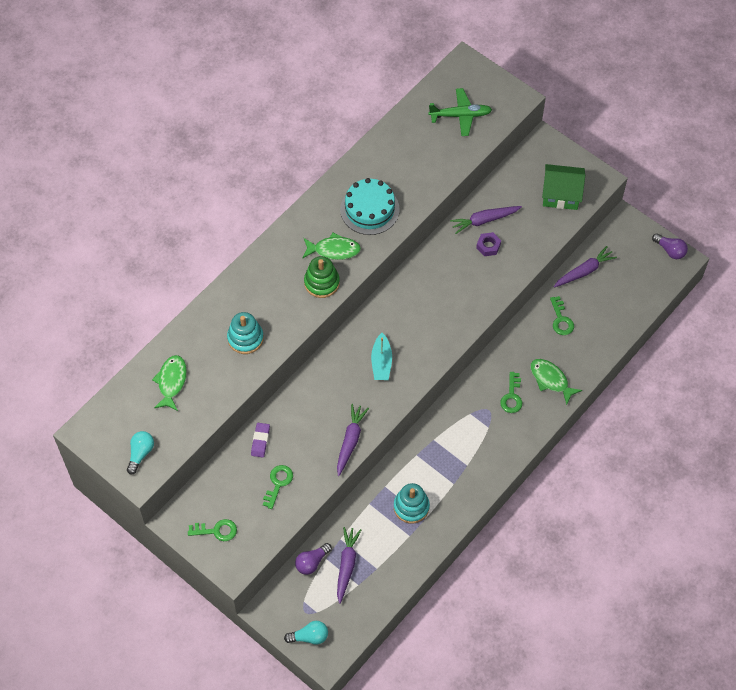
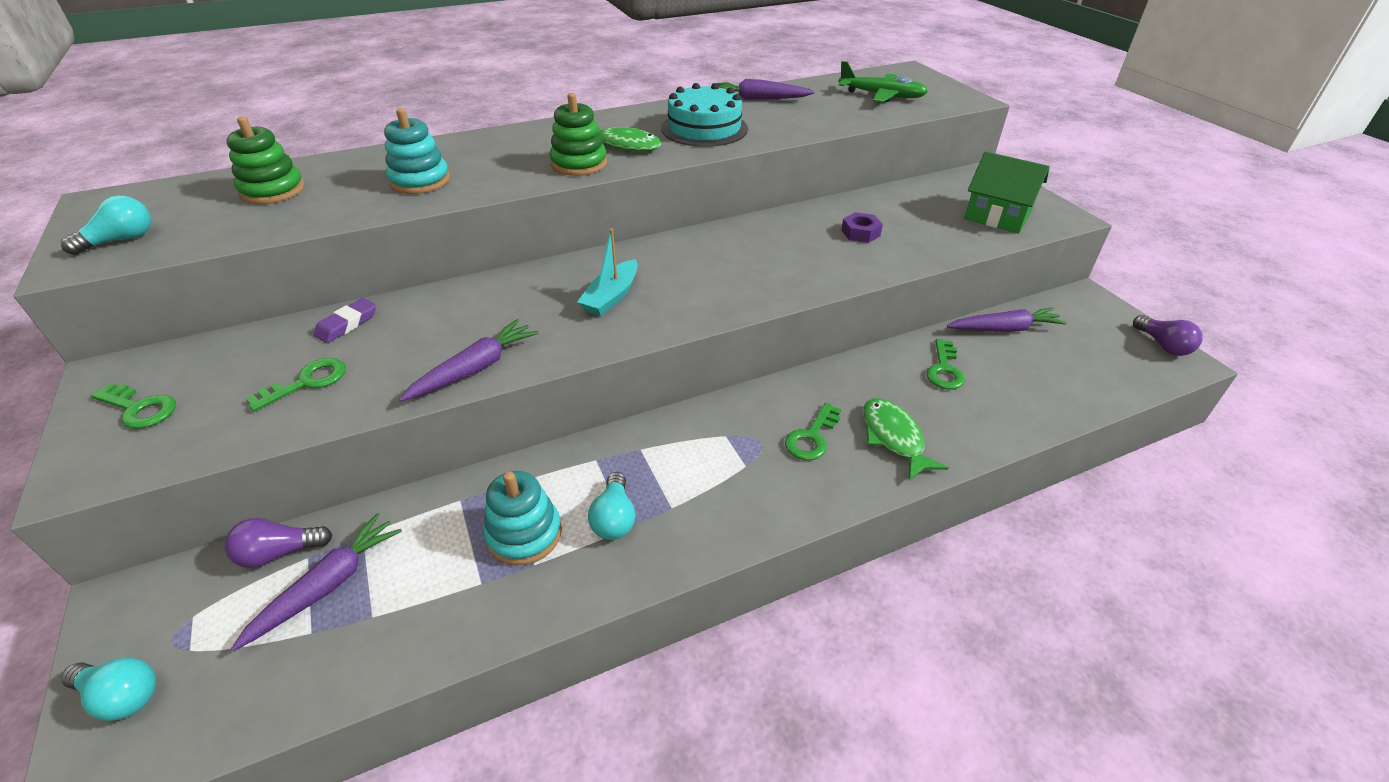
camera: 25 degrees right, 20 degrees down
green fish [152,355,187,411] -> green stacking toy [226,116,305,204]
purple carrot [450,206,522,234] -> purple carrot moved to [712,79,815,99]
none -> turquoise light bulb [588,472,635,540]

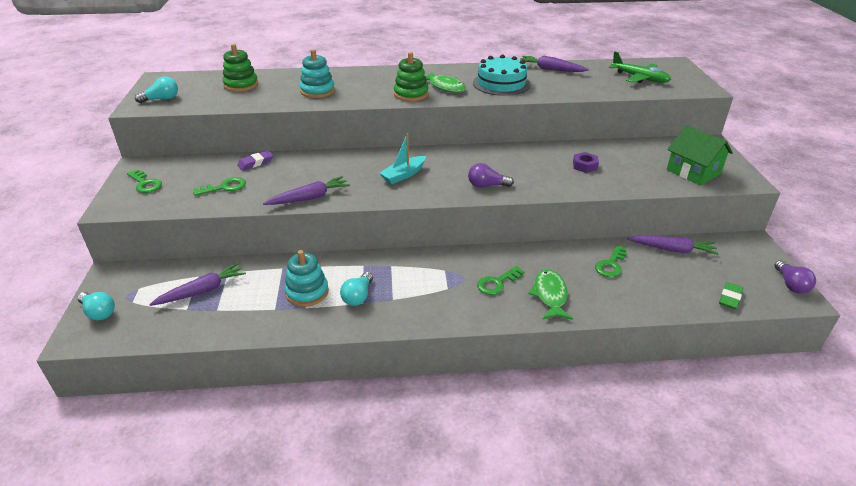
camera: 20 degrees right, 5 degrees down
purple light bulb [224,518,333,568] -> purple light bulb moved to [468,163,514,187]
none -> green eraser [719,282,743,309]

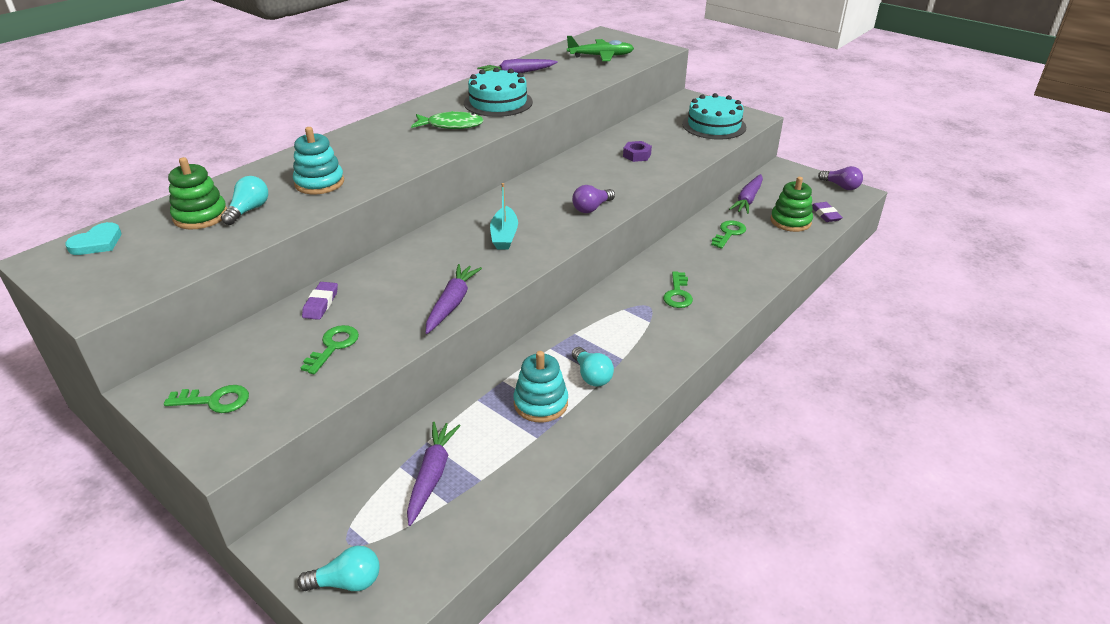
camera: 45 degrees left, 0 degrees up
turquoise light bulb [135,76,178,103] -> turquoise light bulb moved to [221,176,268,225]
green stacking toy [394,52,429,101] -> green stacking toy moved to [771,177,813,232]
green fish [528,269,573,320] -> none
green key [595,245,627,277] -> green key turned 135 degrees counterclockwise [711,221,746,249]
purple carrot [627,236,719,255] -> purple carrot turned 150 degrees clockwise [729,174,763,214]
green house [667,125,733,186] -> turquoise cake [682,93,746,140]
green eraser [719,282,743,309] -> purple eraser [812,202,843,222]
none -> turquoise heart [65,222,121,255]

